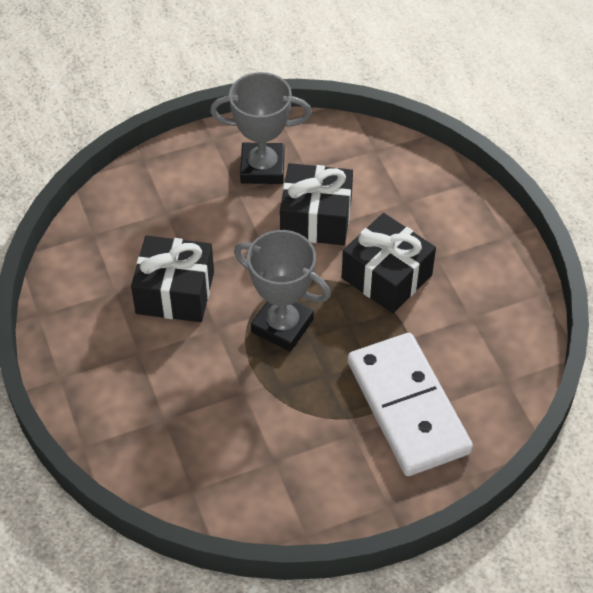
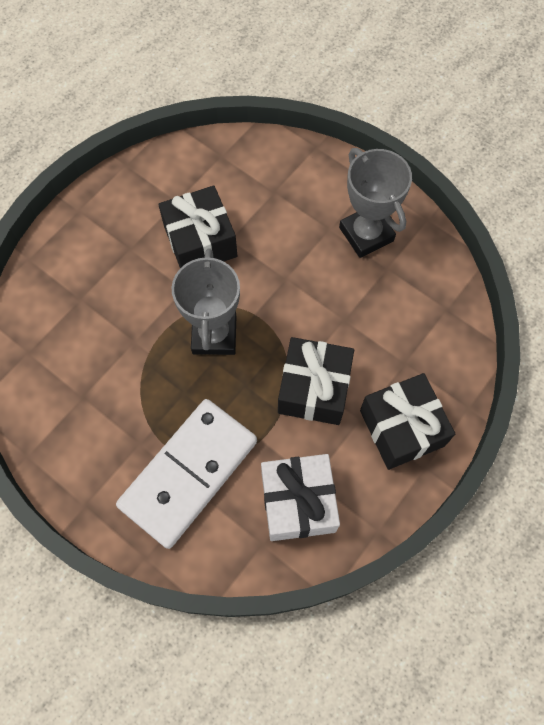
camera: 60 degrees right, 15 degrees up
black gift [280,163,353,245] -> black gift moved to [360,373,455,470]
none -> white gift [261,454,340,541]

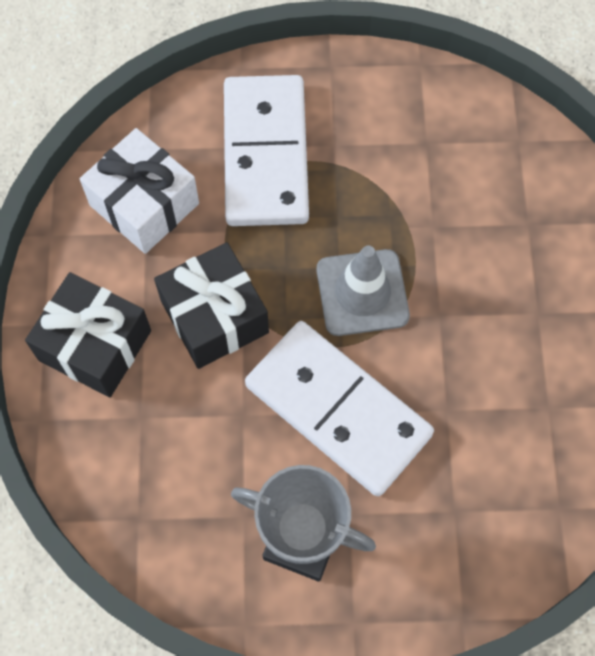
camera: 140 degrees right, 0 degrees up
black gift [158,186,237,268] -> none
grey trophy [171,248,240,355] -> grey traffic cone [317,245,410,336]
none -> white domino [245,321,434,496]

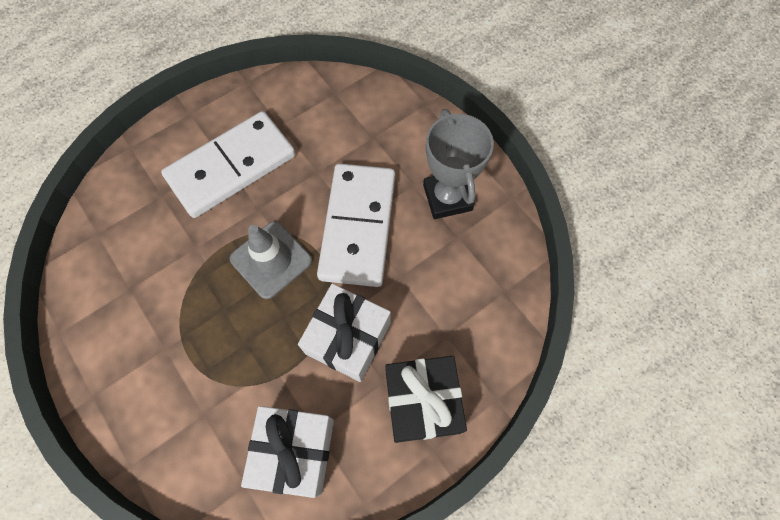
camera: 125 degrees left, 0 degrees up
black gift [154,242,269,369] -> white gift [298,284,391,382]
white domino [224,75,309,226] -> white domino moved to [161,111,296,218]

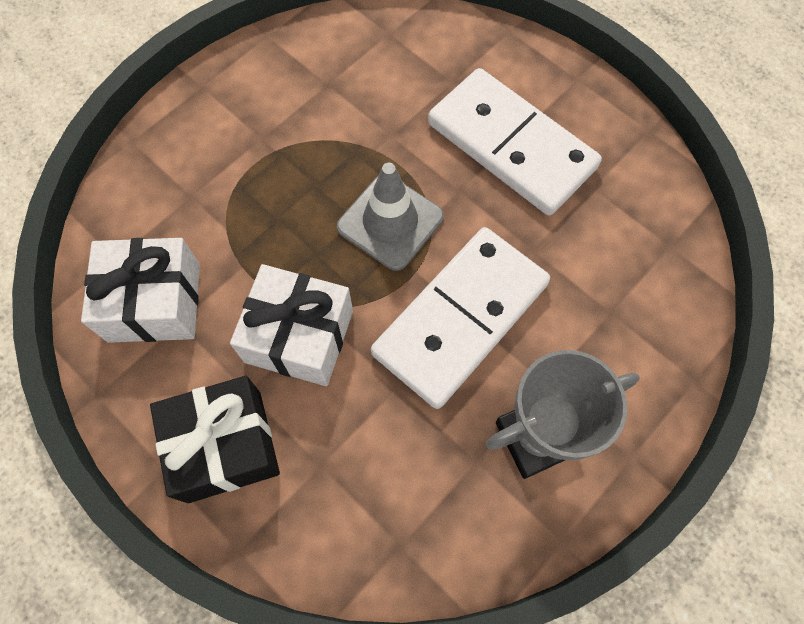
camera: 80 degrees right, 0 degrees up
white domino [317,164,395,287] -> white domino turned 45 degrees counterclockwise [371,227,550,409]

